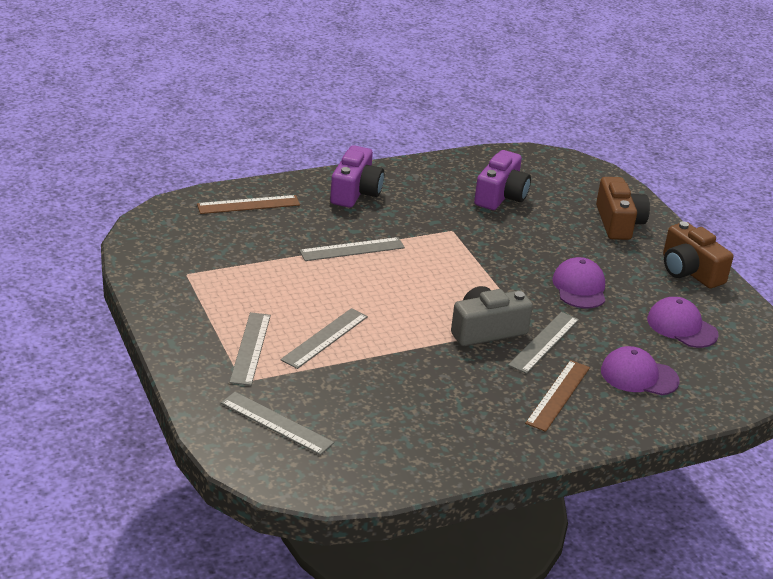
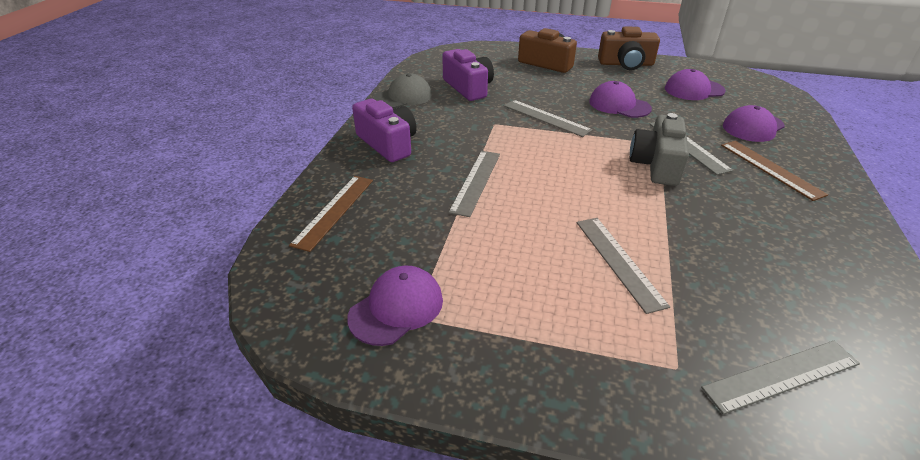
camera: 50 degrees left, 5 degrees up
grey ruler [229,312,271,386] -> grey ruler moved to [504,100,592,137]
none -> purple cap [347,265,443,346]
none -> grey cap [373,73,432,109]

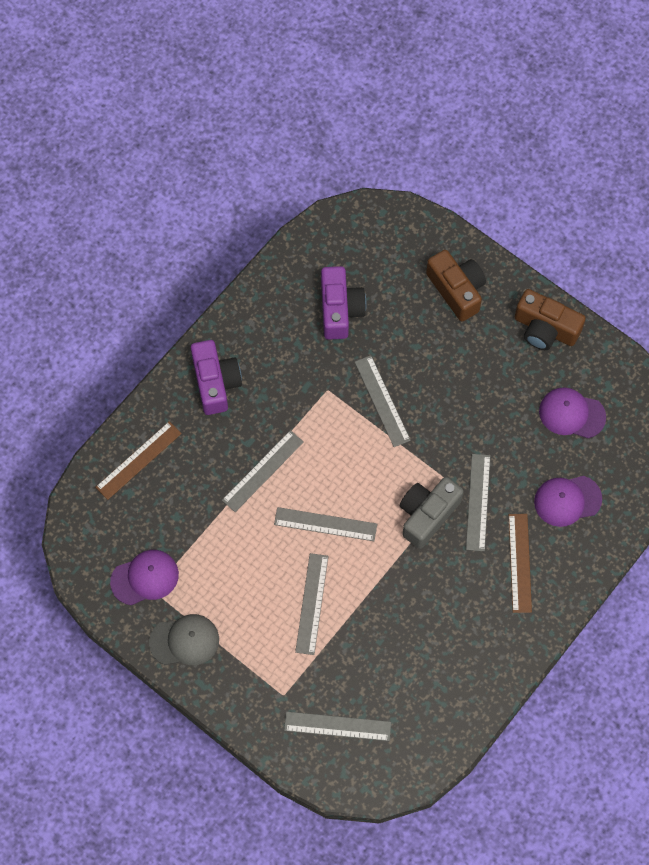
camera: 25 degrees right, 30 degrees up
grey cap [373,73,432,109] -> grey cap moved to [149,614,219,665]
purple cap [589,81,652,118] -> none
none -> grey ruler [274,507,377,541]

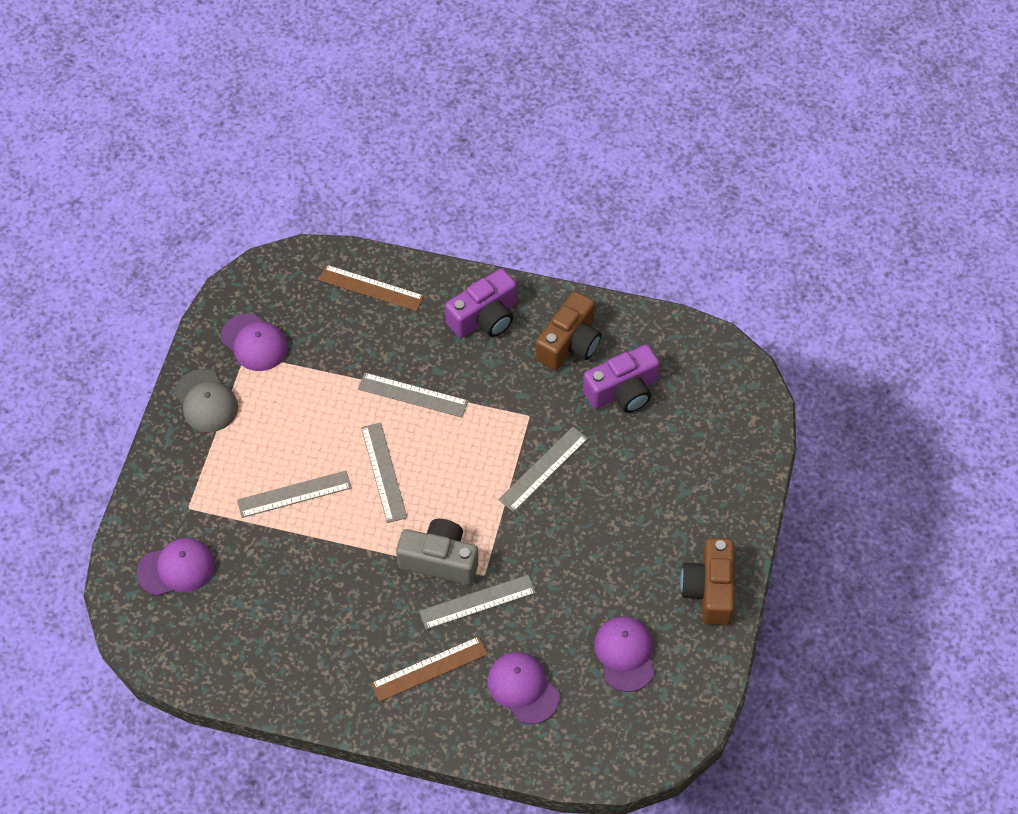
camera: 65 degrees right, 10 degrees down
grey ruler [284,712,391,741] -> purple cap [137,538,215,596]
brown camera [426,250,486,322] -> brown camera moved to [536,291,601,370]

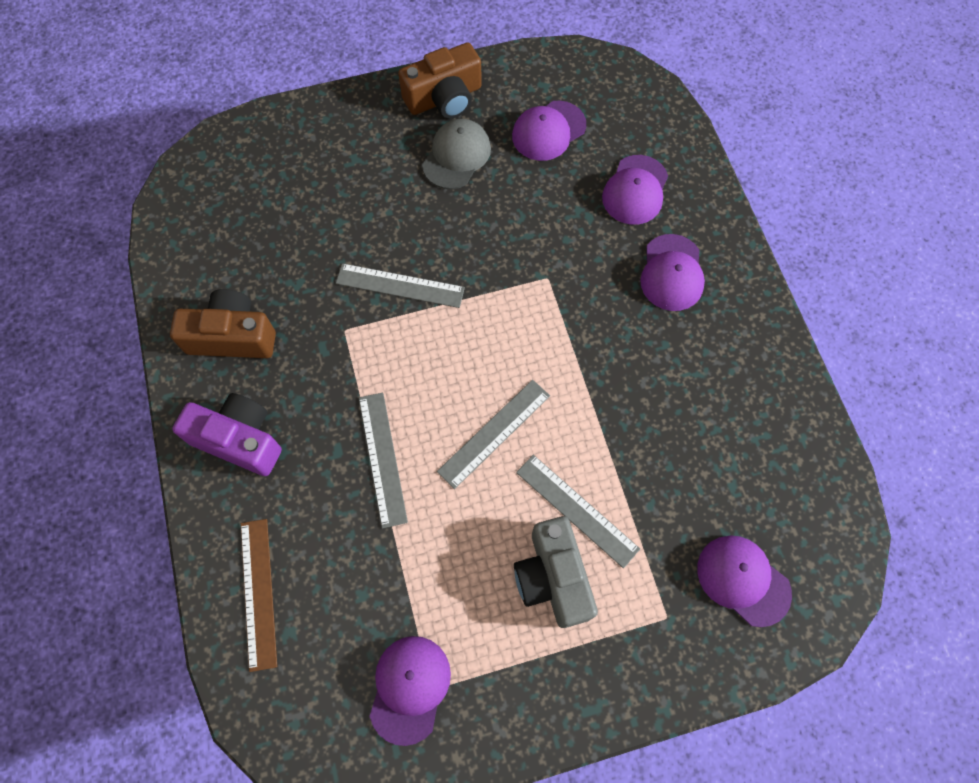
camera: 120 degrees left, 10 degrees up
grey cap [174,369,238,432] -> grey cap moved to [422,119,491,189]
brown ruler [371,636,488,702] -> purple cap [640,234,705,311]
grey camera [396,519,478,585] -> grey camera moved to [514,516,598,628]
grey ruler [419,575,536,630] -> none
purple camera [583,344,660,413] -> none

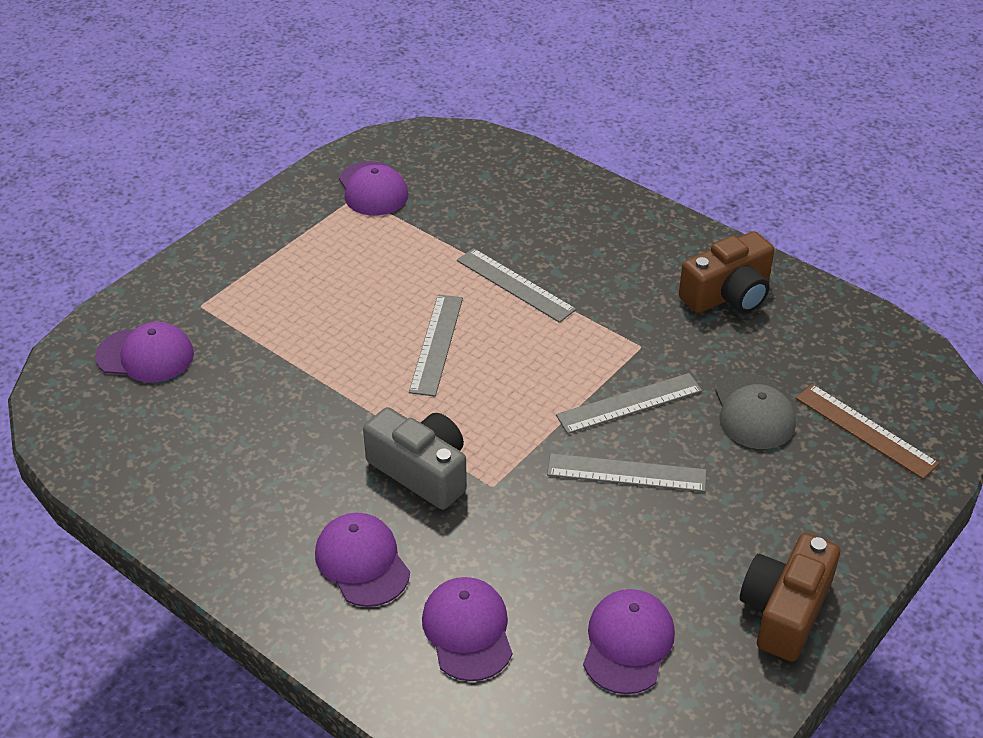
camera: 145 degrees right, 25 degrees down
purple camera [172,393,282,476] -> none
brown ruler [241,519,277,672] -> brown ruler moved to [796,384,939,479]
grey cap [422,119,491,189] -> grey cap moved to [715,373,796,449]
grey camera [514,516,598,628] -> grey camera moved to [363,407,467,510]
grey ruler [516,455,640,569] -> grey ruler moved to [547,453,707,492]

